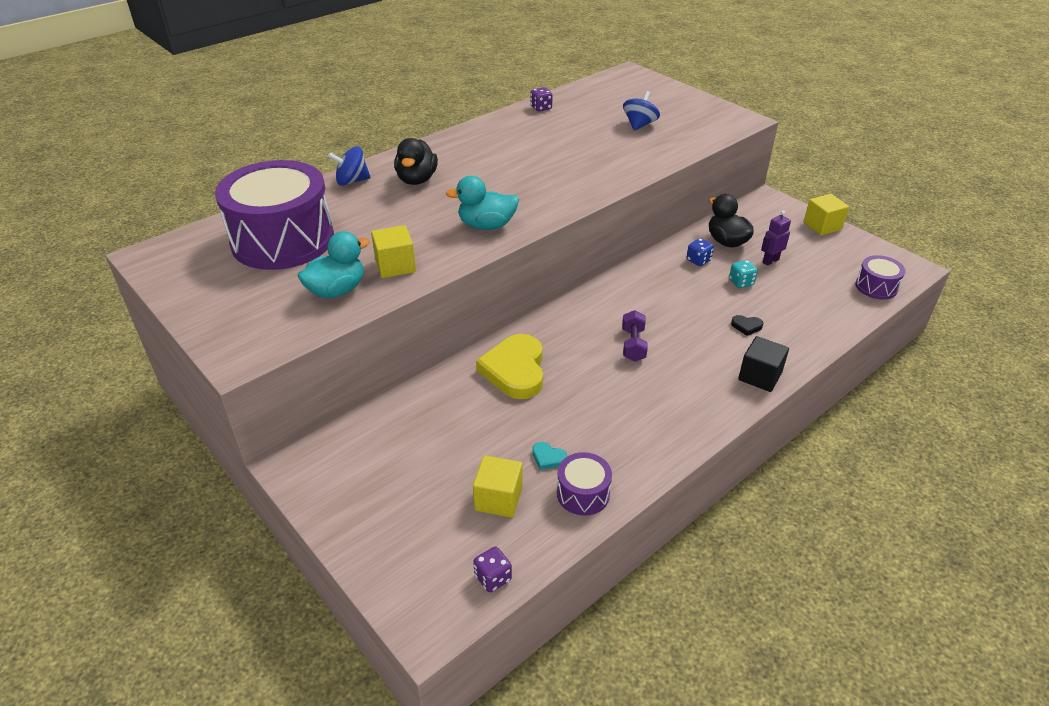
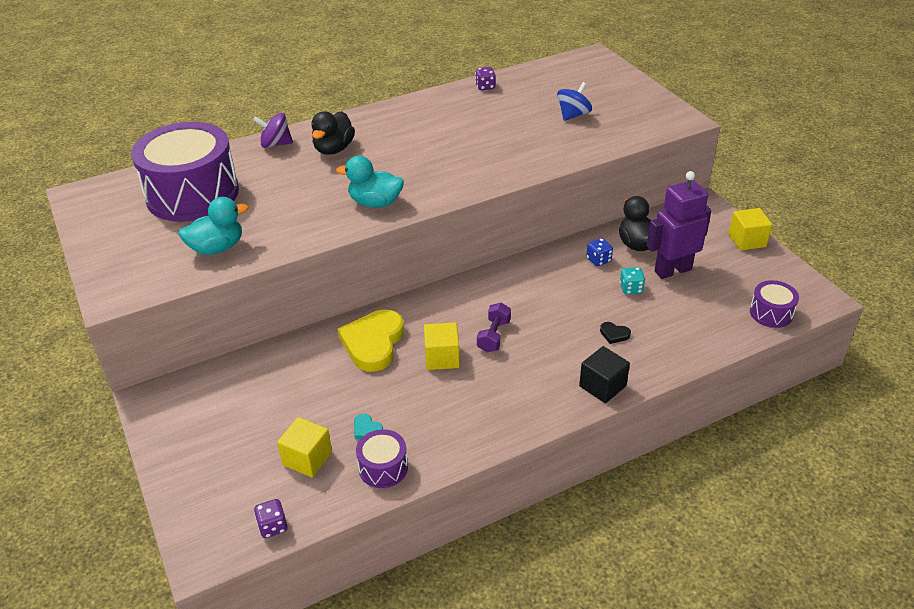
camera: 15 degrees right, 0 degrees up
blue spinning top [328,146,371,186] -> purple spinning top [253,113,293,148]
yellow cube [371,225,416,278] -> yellow cube moved to [424,322,460,370]
purple robot [761,211,791,266] -> purple robot [647,171,712,279], size x1.96

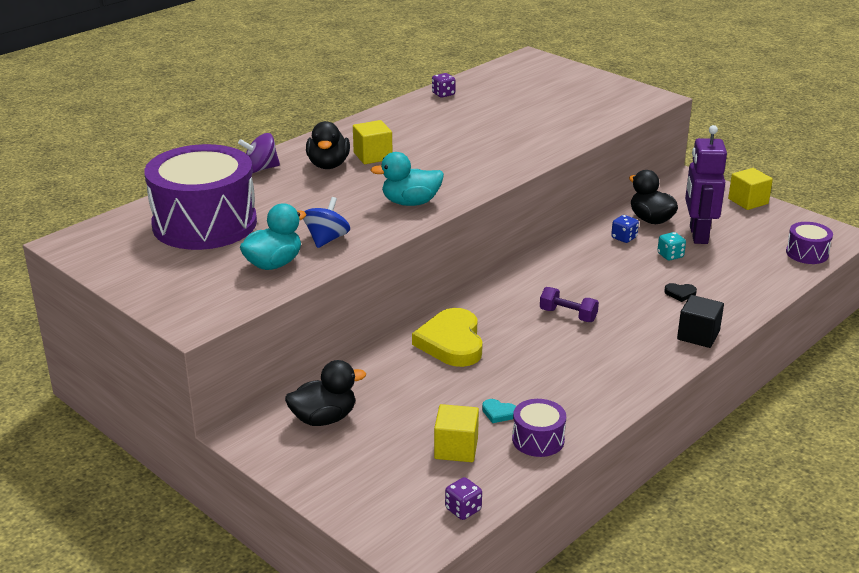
camera: 20 degrees left, 10 degrees down
yellow cube [424,322,460,370] -> yellow cube moved to [353,120,392,164]
purple dumbbell [477,303,511,352] -> purple dumbbell turned 60 degrees counterclockwise [540,287,599,322]
blue spinning top [557,82,592,121] -> blue spinning top moved to [303,197,350,248]
purple robot [647,171,712,279] -> purple robot turned 45 degrees counterclockwise [685,125,727,244]
none -> black duck [285,360,366,426]

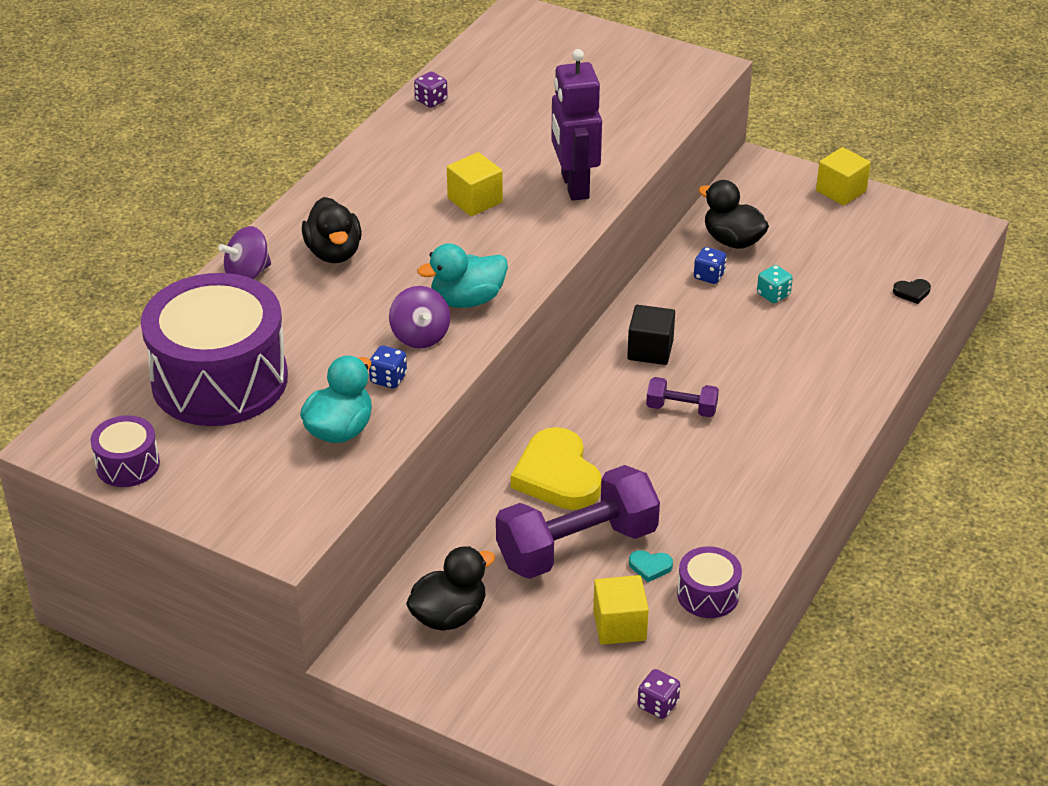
camera: 15 degrees left, 10 degrees up
blue spinning top [303,197,350,248] -> blue dice [369,346,407,389]
yellow cube [353,120,392,164] -> yellow cube moved to [447,152,503,216]
black heart [664,283,697,302] -> black heart moved to [893,279,931,304]
black cube [677,295,724,348] -> black cube moved to [627,305,675,365]
purple robot [685,125,727,244] -> purple robot moved to [551,49,602,201]
purple drum [786,222,833,264] -> purple drum moved to [90,415,160,487]
none -> purple spinning top [389,286,450,349]
none -> purple dumbbell [496,465,660,579]

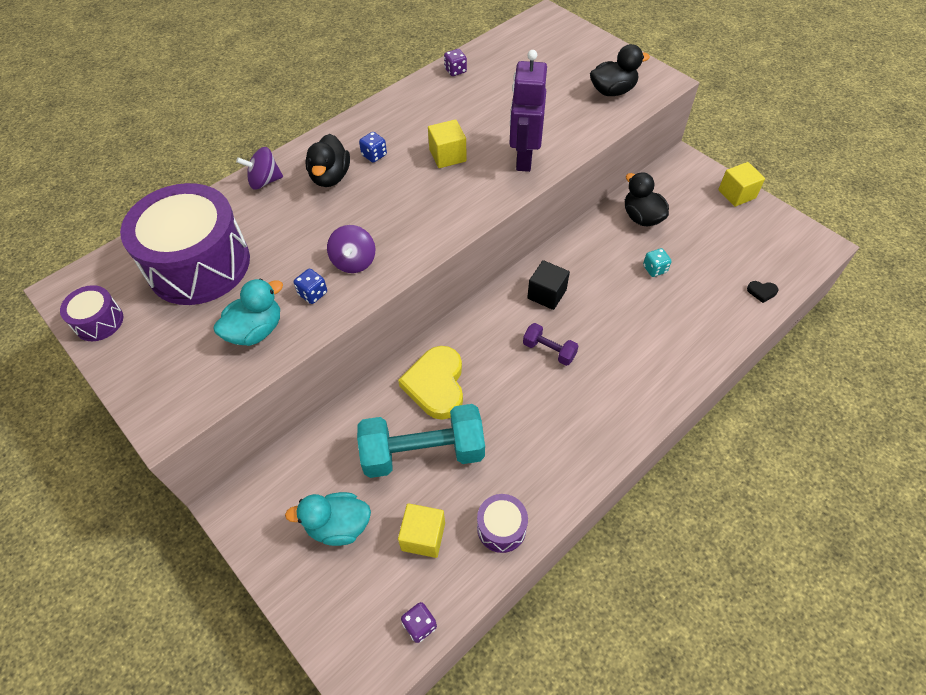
camera: 20 degrees right, 15 degrees up
black duck [406,546,495,631] -> black duck moved to [590,44,650,96]
turquoise duck [417,243,508,308] -> turquoise duck moved to [285,492,371,546]
purple dumbbell [496,465,660,579] -> turquoise dumbbell [357,404,485,478]
turquoise heart [629,550,673,582] -> none
blue dice [694,247,727,284] -> blue dice moved to [359,132,387,163]

